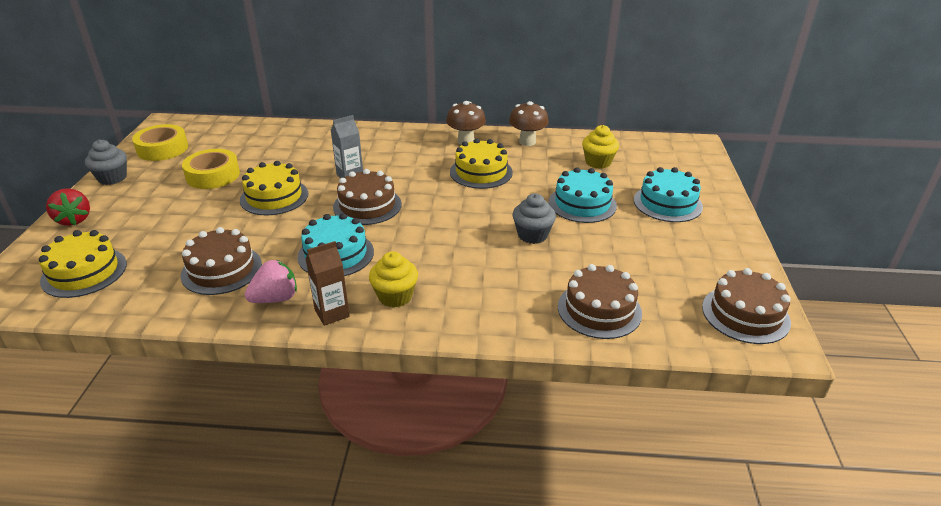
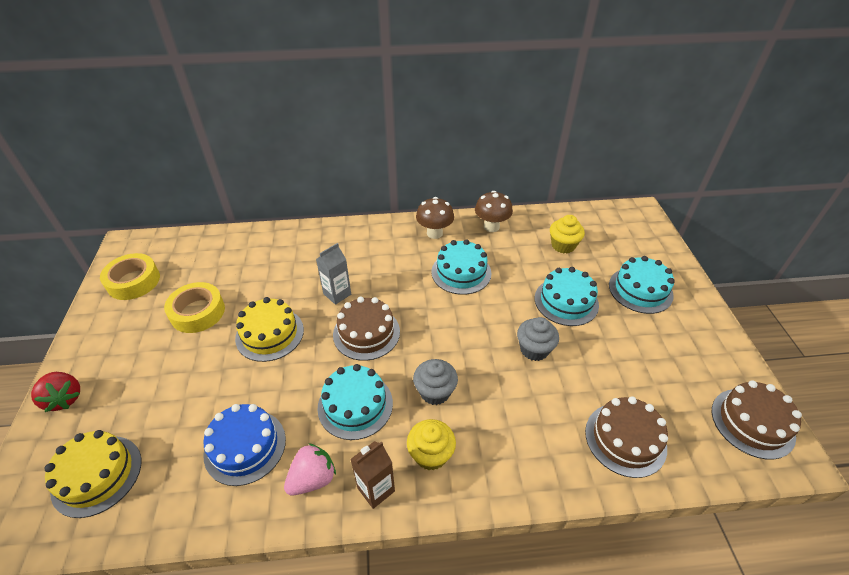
camera: 10 degrees left, 10 degrees up
grey cupcake [85,139,127,185] -> grey cupcake moved to [413,359,458,405]
brown cake [181,227,262,295] -> blue cake [203,404,286,486]
yellow cake [450,138,513,189] -> turquoise cake [432,239,492,295]

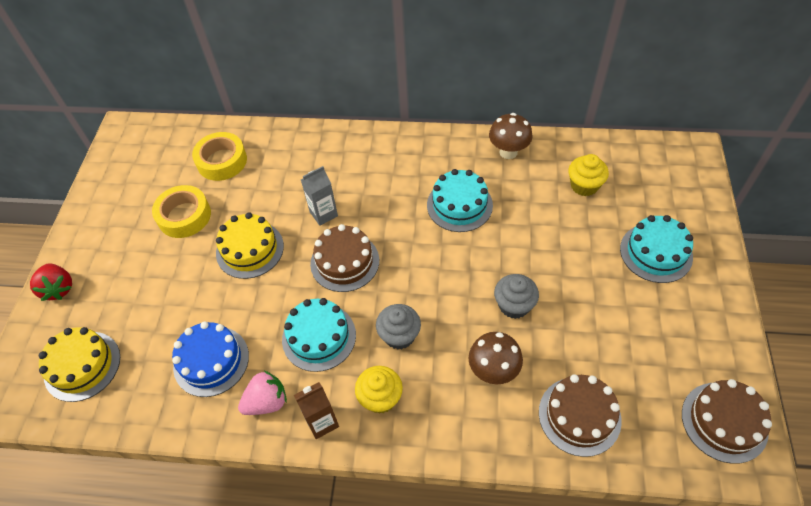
camera: 15 degrees right, 10 degrees up
yellow tape [100,253,160,300] -> yellow tape moved to [192,132,247,181]
brown mushroom [416,197,454,239] -> brown mushroom moved to [468,332,523,384]
turquoise cake [535,267,599,326] -> none

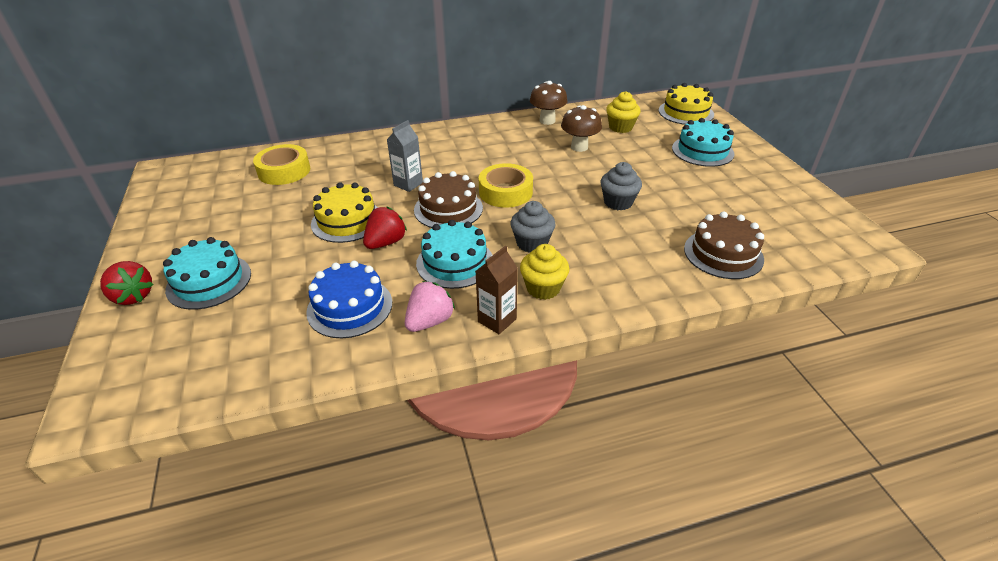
camera: 25 degrees left, 15 degrees down
yellow cake [39,327,120,402] -> yellow cake moved to [659,83,714,125]
yellow tape [152,185,211,238] -> yellow tape moved to [479,163,533,208]
turquoise cake [427,169,493,232] -> turquoise cake moved to [163,237,251,310]
brown mushroom [468,332,523,384] -> brown mushroom moved to [561,105,602,152]
brown cake [682,379,772,464] -> none
none -> red strawberry [363,207,407,249]

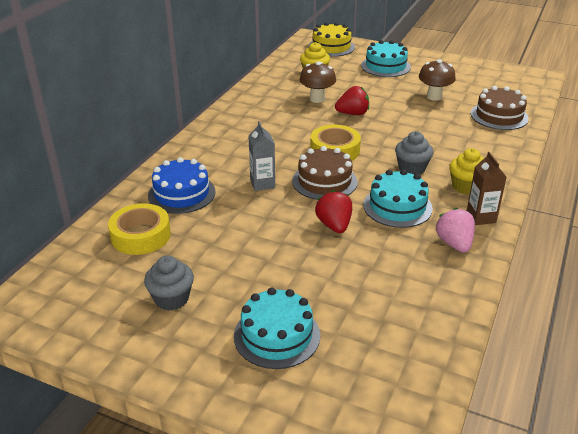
camera: 50 degrees left, 5 degrees down
red strawberry [100,261,153,305] -> red strawberry moved to [335,86,369,115]
blue cake [306,261,392,338] -> blue cake moved to [148,157,215,214]
yellow cake [311,182,378,243] -> none
brown mushroom [530,81,568,125] -> brown mushroom moved to [419,59,456,101]
grey cupcake [601,162,642,210] -> grey cupcake moved to [144,255,194,311]

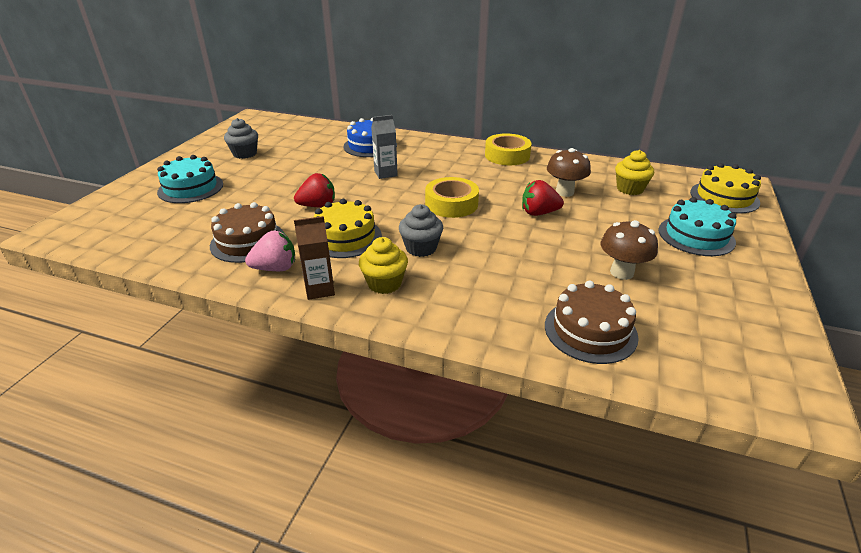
camera: 85 degrees right, 0 degrees up
yellow tape [108,203,171,255] -> yellow tape moved to [485,133,532,165]
brown cake [292,146,358,200] -> brown cake moved to [210,202,284,263]
red strawberry [335,86,369,115] -> red strawberry turned 105 degrees clockwise [522,180,564,216]
turquoise cake [363,169,433,228] -> yellow cake [313,199,382,258]

